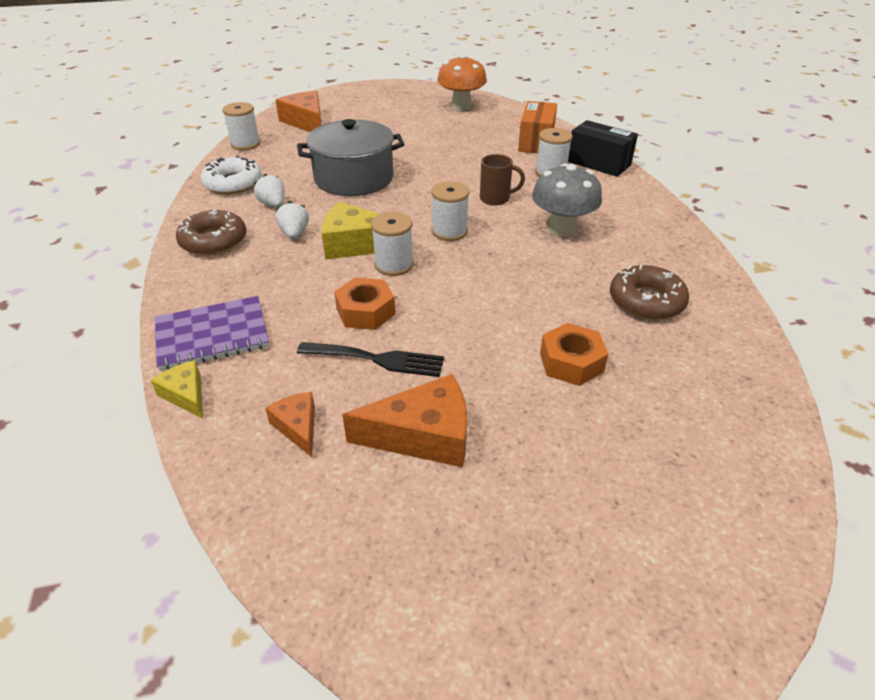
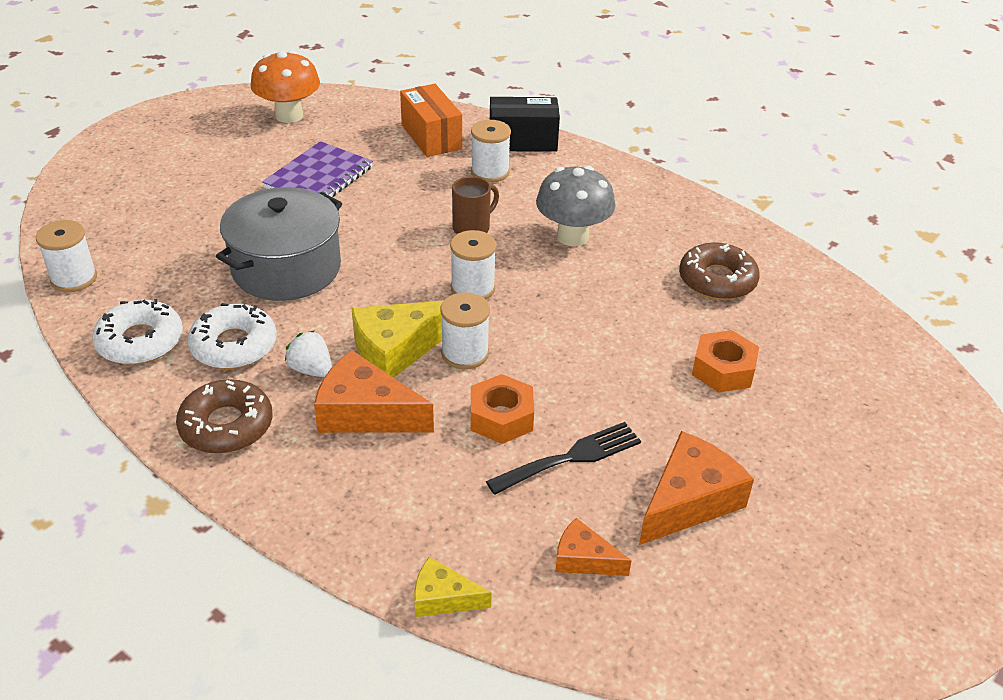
camera: 40 degrees left, 0 degrees up
purple notebook [155,296,269,371] -> purple notebook moved to [262,141,373,197]
white strawberry [254,174,285,207] -> white donut [188,303,277,369]
orange cheese [275,91,321,132] -> orange cheese moved to [314,350,434,433]

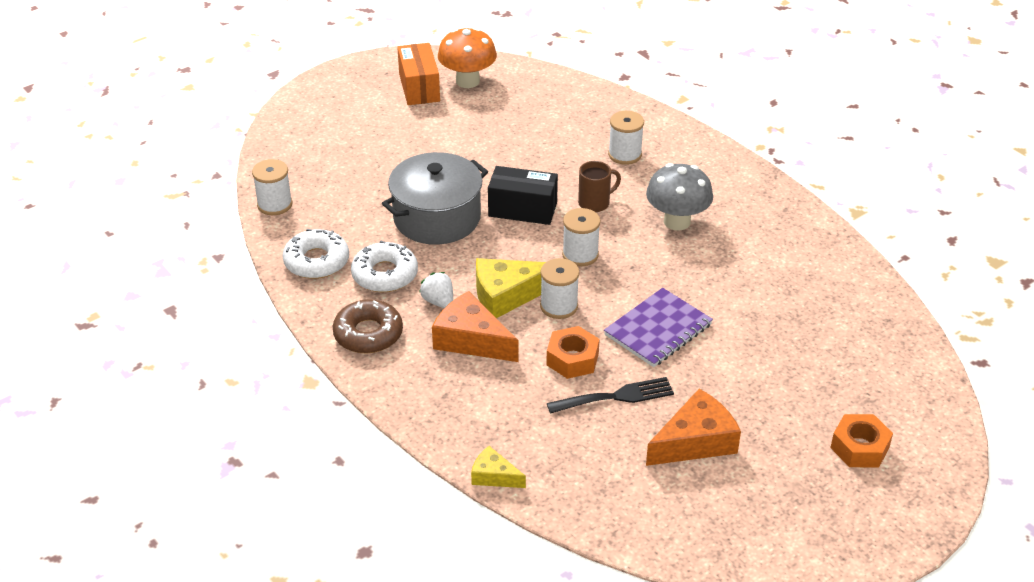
camera: 15 degrees right, 0 degrees up
purple notebook [262,141,373,197] -> purple notebook moved to [604,288,713,367]
orange box [400,84,462,157] -> orange box moved to [397,43,440,105]
black box [490,97,560,152] -> black box moved to [488,166,558,225]
orange cheese [555,518,632,576] -> none
brown donut [679,243,760,300] -> none
orange nut [692,330,759,393] -> orange nut moved to [830,414,893,467]

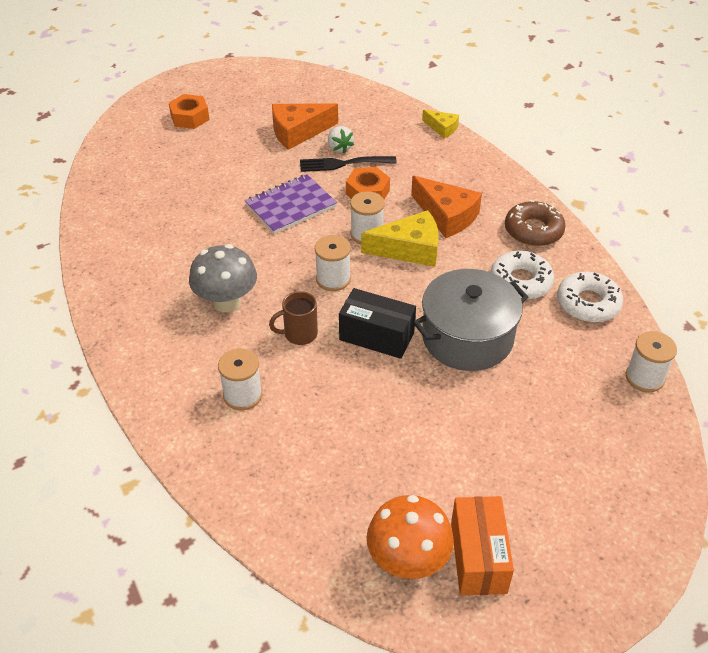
camera: 170 degrees left, 5 degrees up
white strawberry [419,272,453,308] -> white strawberry moved to [328,126,354,154]

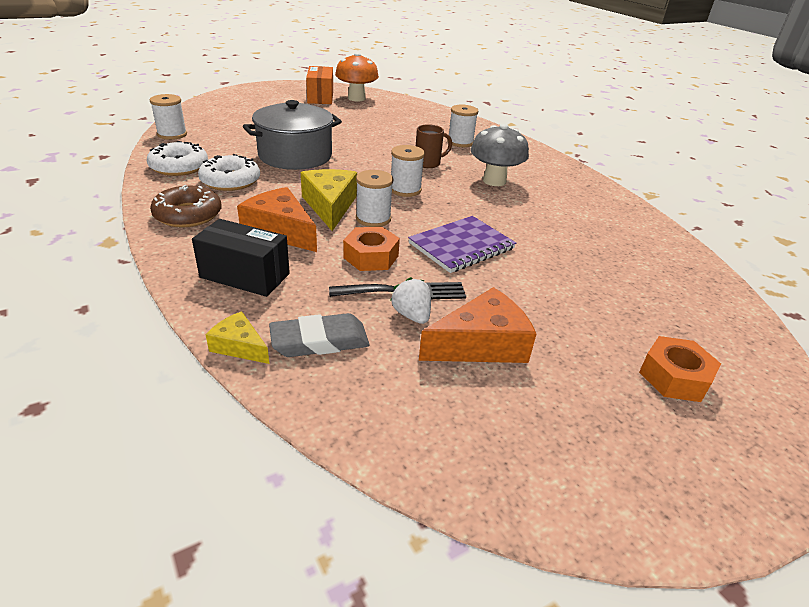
camera: 175 degrees right, 10 degrees down
black box [339,288,416,359] -> black box moved to [192,219,290,297]
yellow cheese [361,210,439,267] -> yellow cheese turned 90 degrees clockwise [301,169,357,231]
none -> grey eraser [269,313,369,357]

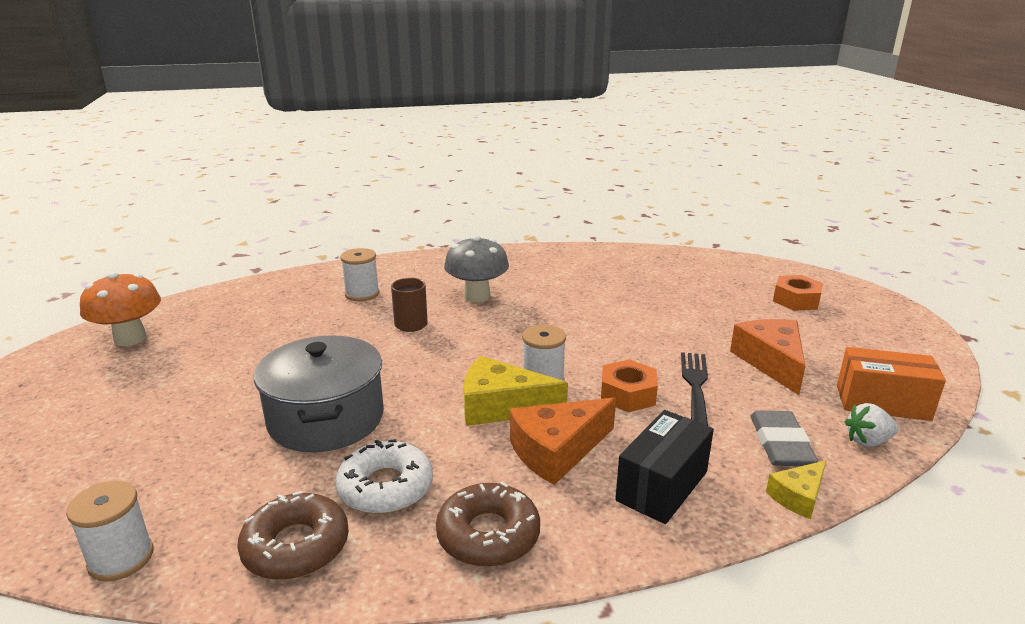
camera: 70 degrees left, 10 degrees down
white donut [147,141,208,176] -> brown donut [237,491,349,580]
orange box [306,66,333,104] -> orange box moved to [837,347,946,421]
white strawberry [390,277,431,324] -> white strawberry moved to [845,403,899,447]
white spool [391,145,425,197] -> none
purple notebook [408,216,516,273] -> none

